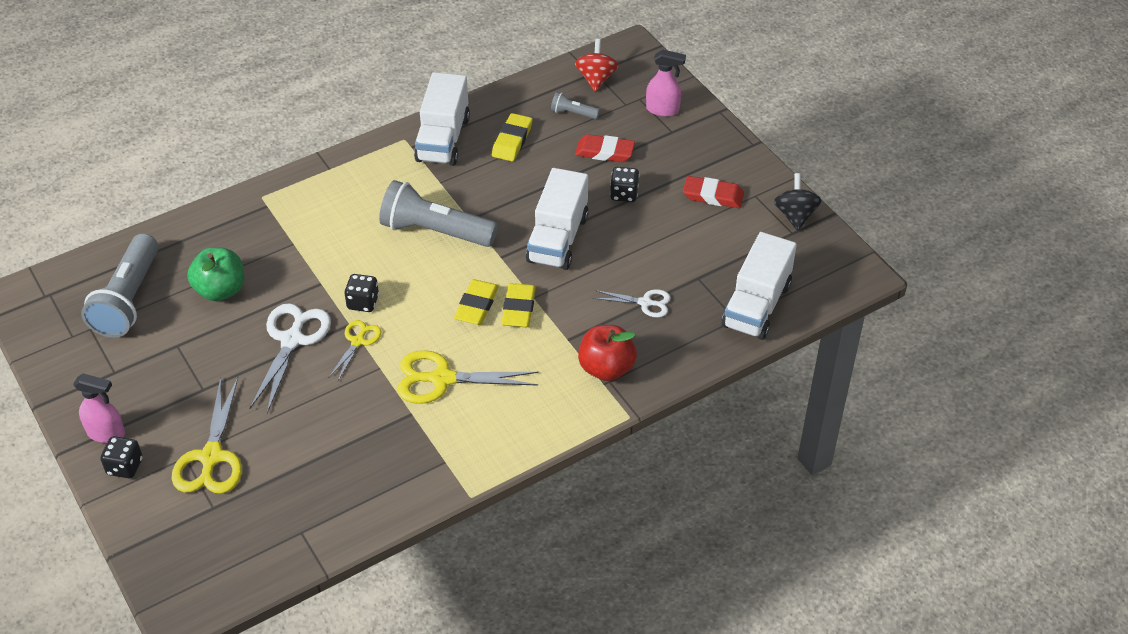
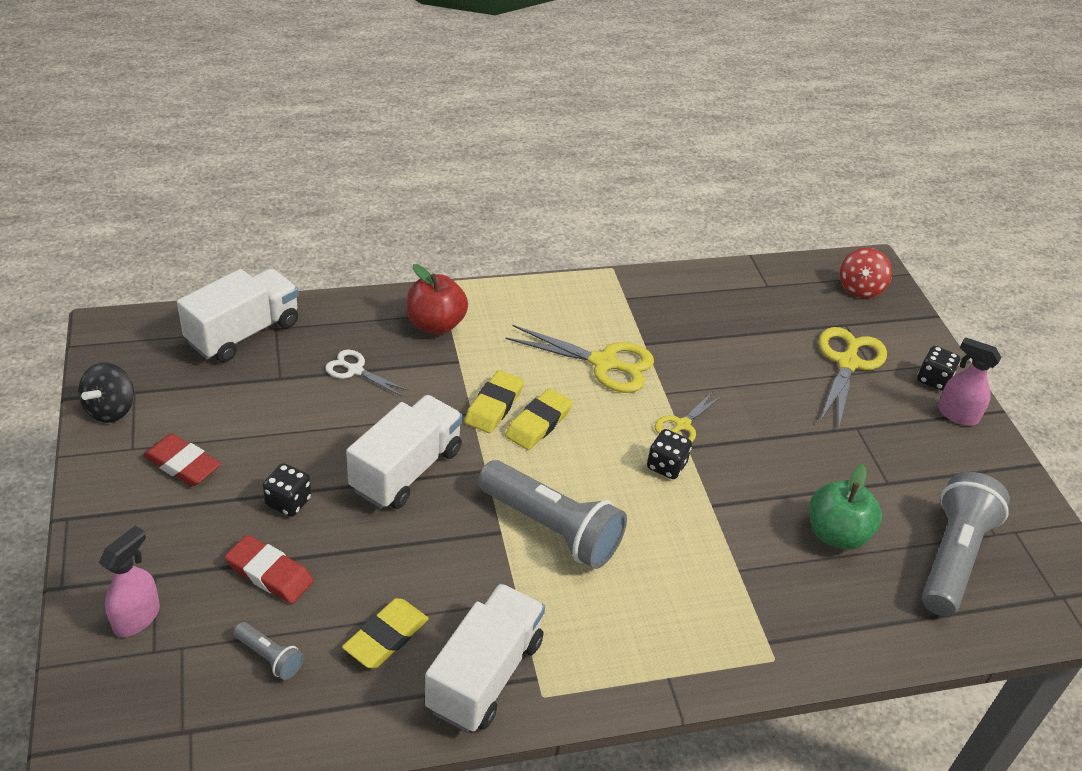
camera: 165 degrees left, 5 degrees down
white scissors [249,303,331,413] -> none
red spinning top [575,39,618,92] -> red spinning top moved to [840,248,892,298]
pink spray bottle [646,49,686,117] -> pink spray bottle turned 90 degrees clockwise [99,526,160,637]

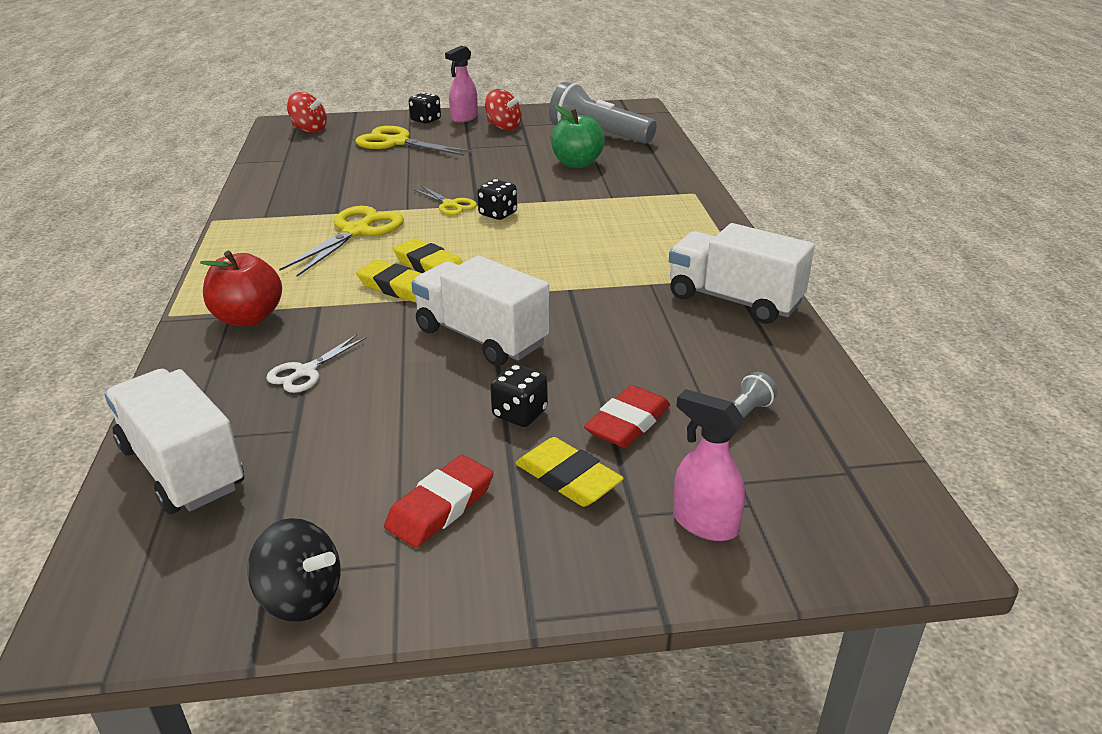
camera: 80 degrees left, 10 degrees down
yellow eraser [342,598,429,668] -> yellow eraser moved to [516,437,624,507]
grey flashlight [478,460,627,569] -> none
none -> red spinning top [485,89,522,130]

